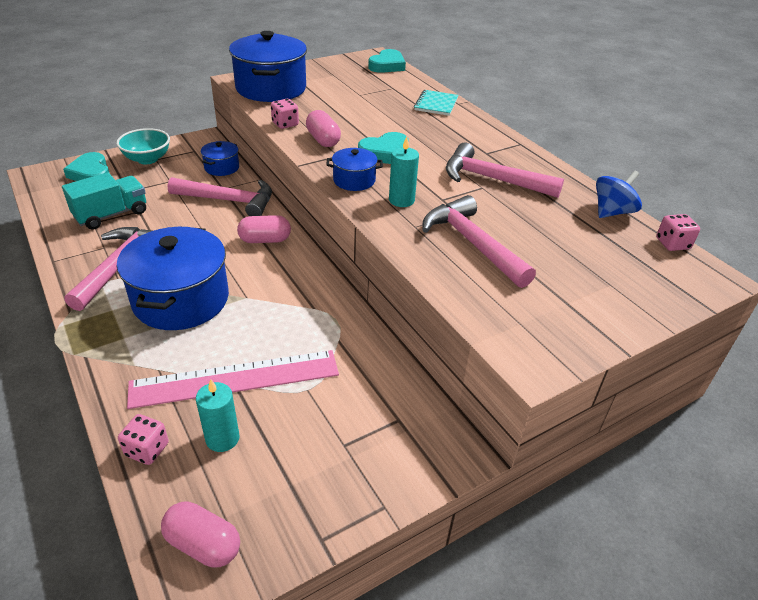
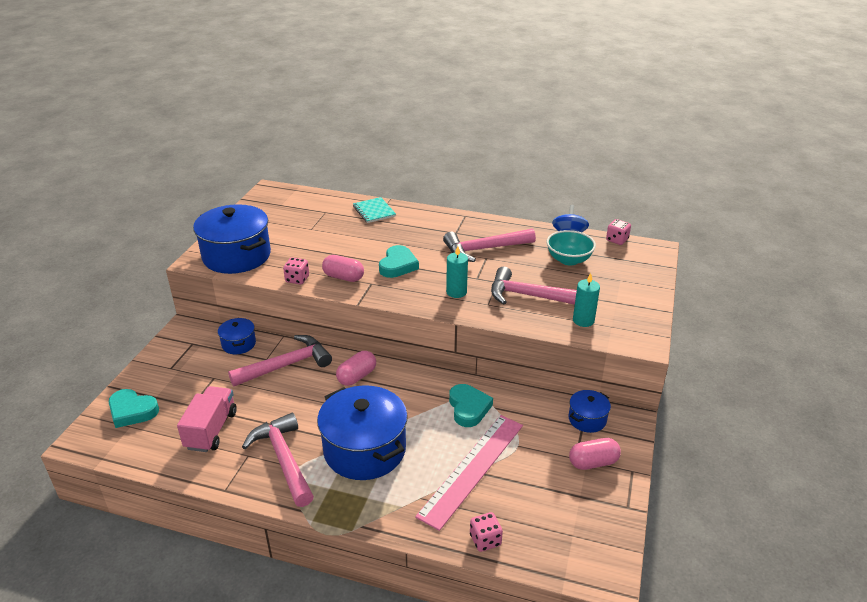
camera: 40 degrees left, 5 degrees down
turquoise truck [62,172,146,230] -> pink truck [177,386,237,452]
turquoise bowl [116,128,170,164] -> turquoise bowl moved to [546,230,596,265]
pink capsule [161,501,240,567] -> pink capsule moved to [569,438,621,470]
turquoise candle [196,379,240,452] -> turquoise candle moved to [573,273,600,327]
blue pot [326,148,383,191] -> blue pot moved to [569,390,611,433]
turquoise heart [368,49,406,73] -> turquoise heart moved to [449,384,493,427]

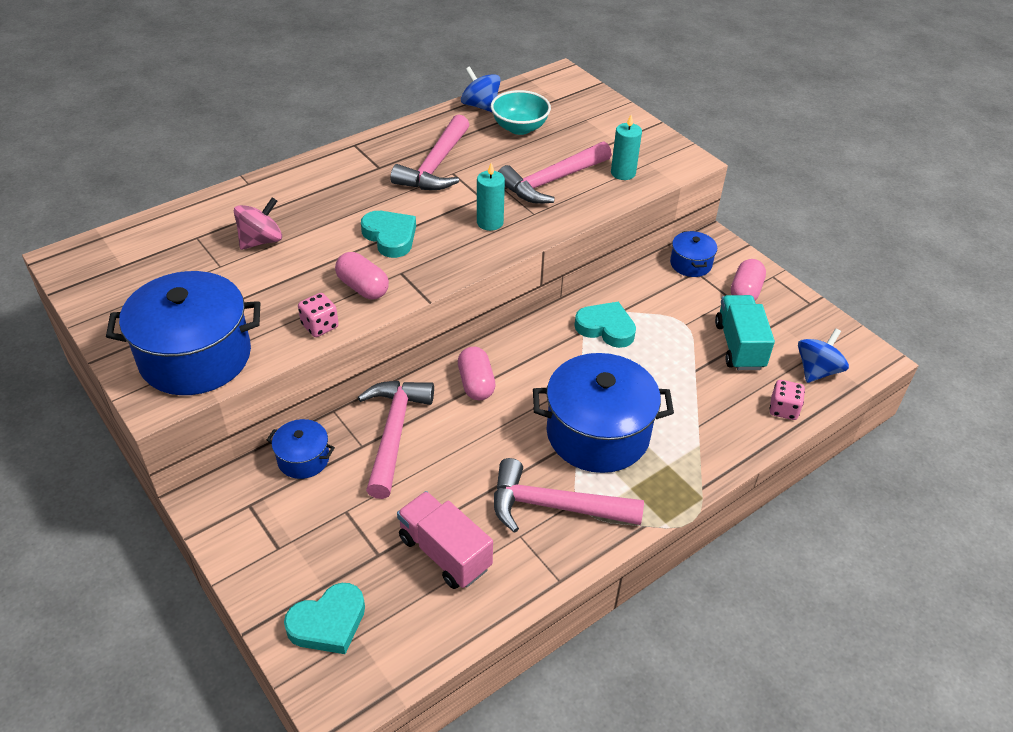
camera: 55 degrees left, 10 degrees up
pink capsule [322,255,364,282] -> pink capsule turned 75 degrees clockwise [335,252,389,299]
turquoise notebook [353,197,396,223] -> none
pink ruler [415,415,523,531] -> none
pink dice [606,219,631,245] -> none
none -> pink spinning top [234,197,282,250]
none -> turquoise truck [715,295,775,370]
none -> blue spinning top [798,328,849,383]

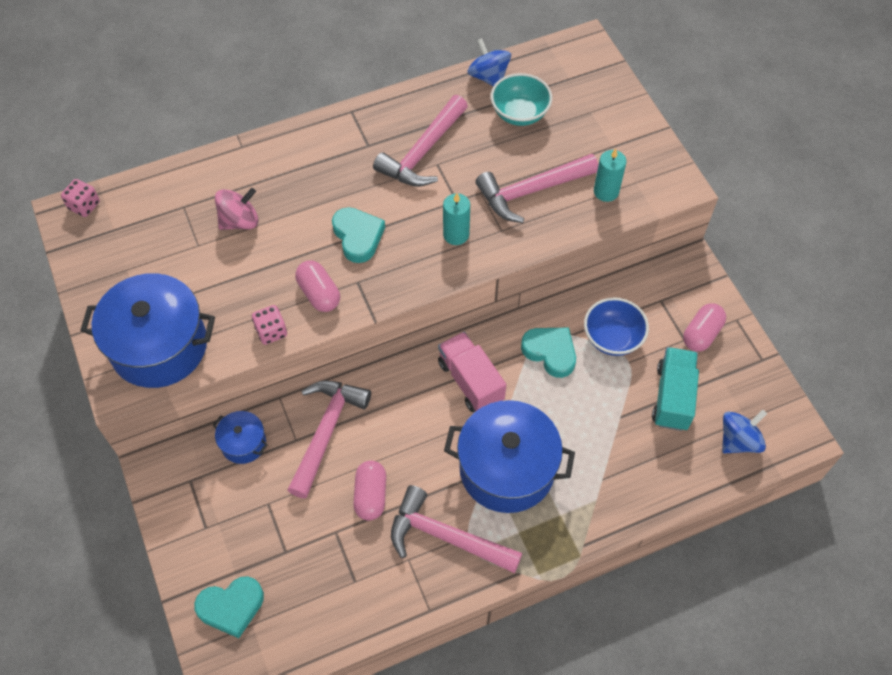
camera: 15 degrees right, 15 degrees up
pink truck [397,491,493,589] -> pink truck moved to [438,332,506,412]
pink capsule [458,347,496,400] -> pink capsule moved to [353,460,386,521]
blue pot [670,231,717,277] -> none
pink dice [770,380,805,420] -> pink dice moved to [61,179,100,217]
none -> blue bowl [584,298,649,356]

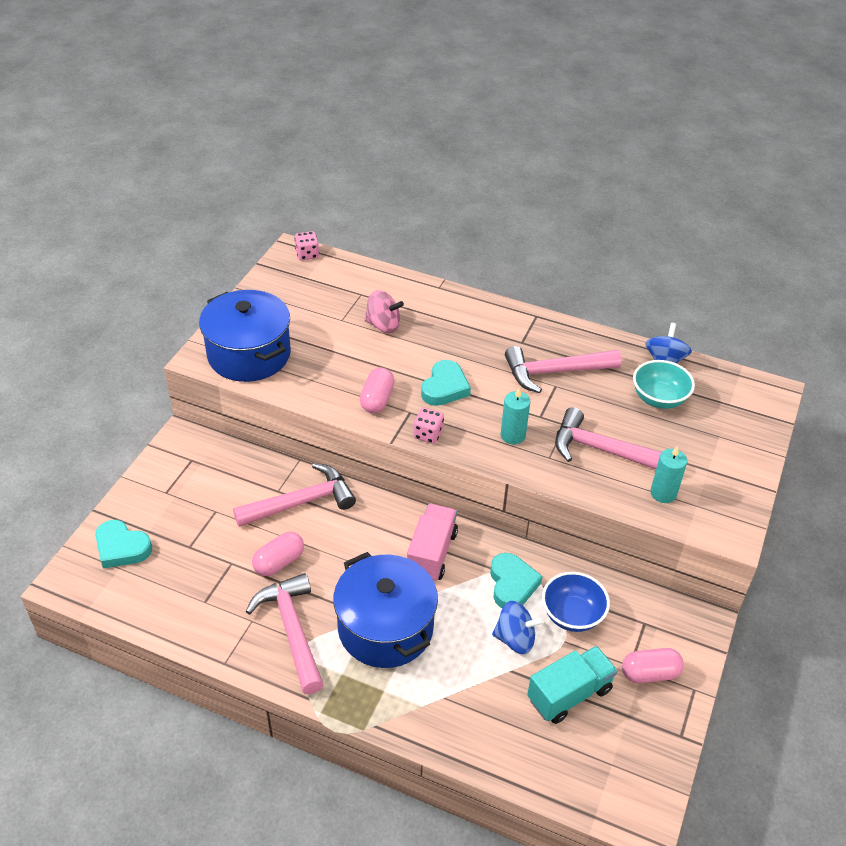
camera: 45 degrees right, 15 degrees down
blue pot [213,411,268,464] -> none
pink dice [252,305,287,345] -> pink dice moved to [413,408,444,444]
blue spinning top [722,410,767,453] -> blue spinning top moved to [492,601,544,654]

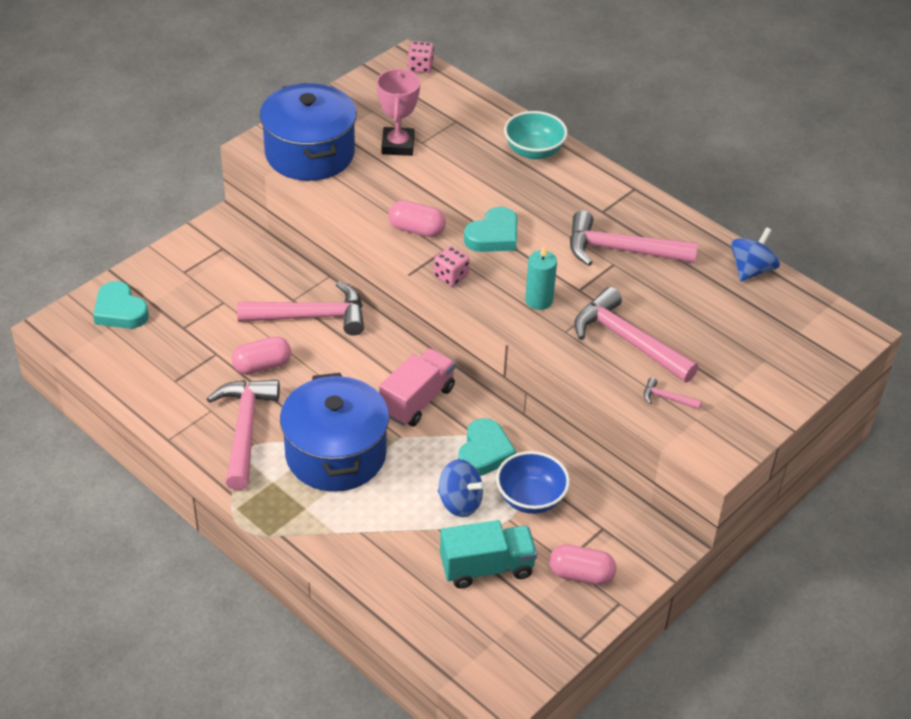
camera: 20 degrees right, 0 degrees up
pink capsule [360,368,395,413] -> pink capsule turned 75 degrees clockwise [388,200,446,237]
pink spinning top [364,290,404,333] -> none
turquoise bowl [633,360,695,409] -> turquoise bowl moved to [504,111,568,160]
turquoise candle [650,446,687,503] -> pink hammer [644,377,702,410]
none -> pink trophy [377,68,420,156]

